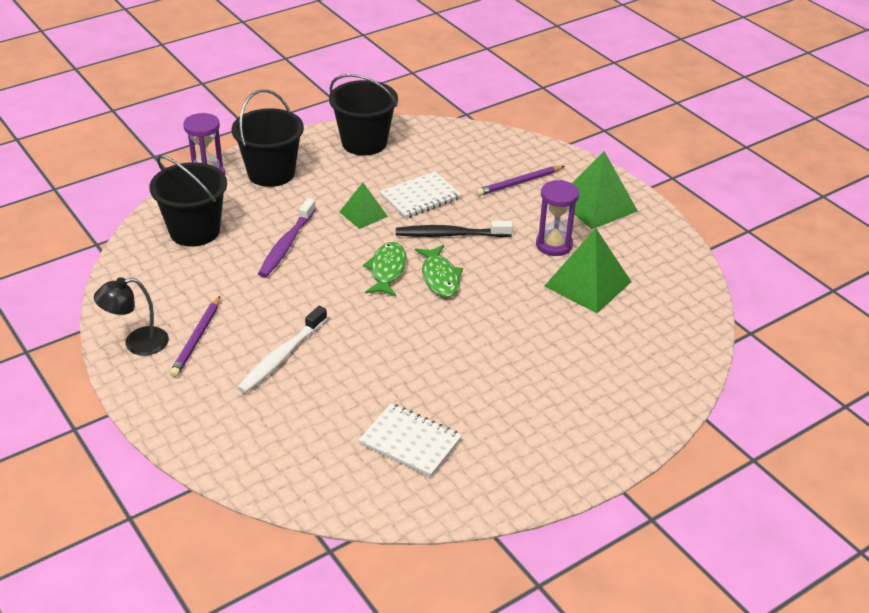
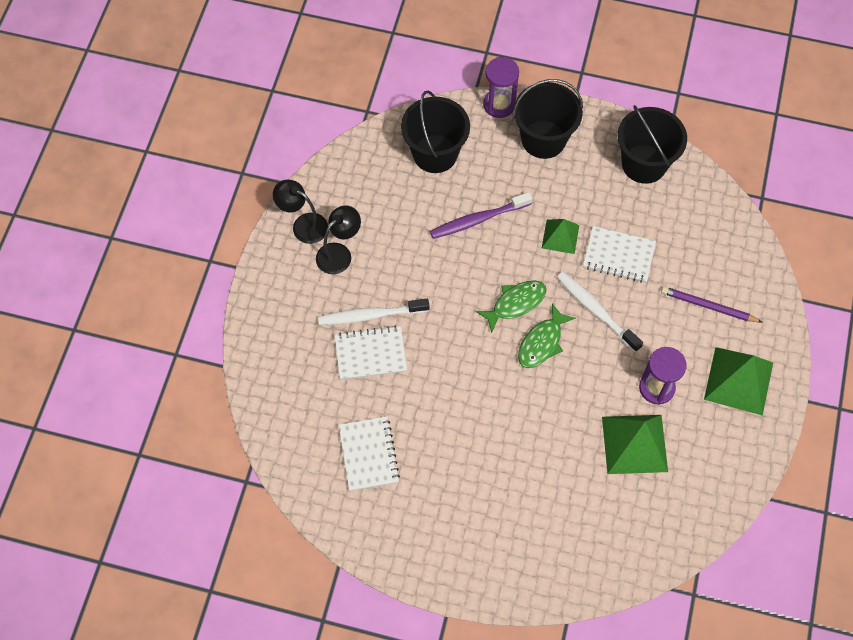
camera: 50 degrees right, 25 degrees up
purple pencil [170,296,220,377] -> black lamp [316,205,361,274]
black toothbrush [396,221,513,237] -> white toothbrush [557,272,643,352]
none -> white notebook [335,326,407,380]

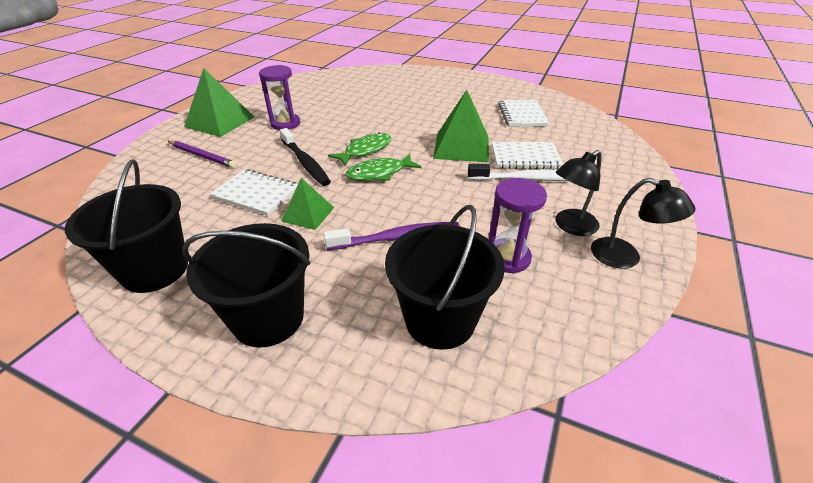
camera: 170 degrees left, 25 degrees down
purple hourglass [483,57,519,118] -> purple hourglass moved to [489,178,547,274]
white toothbrush [557,272,643,352] -> black toothbrush [280,128,331,186]
green pyramid [602,415,668,474] -> green pyramid moved to [433,90,489,162]

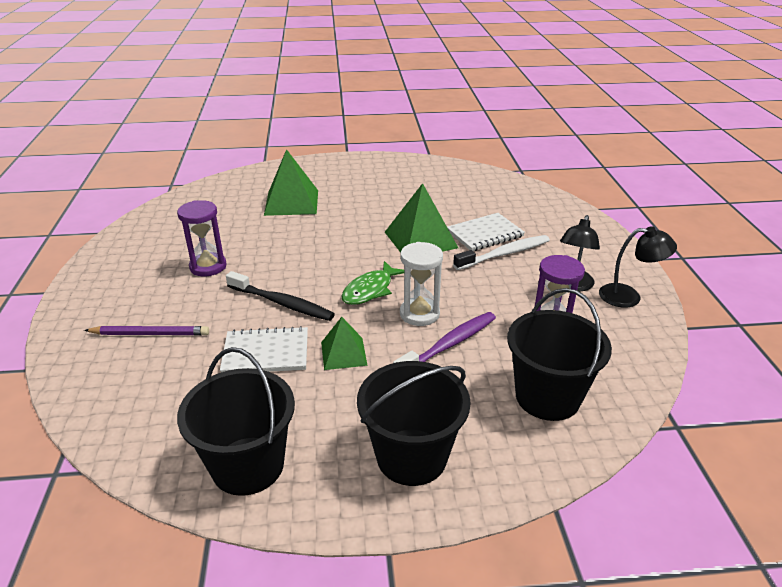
camera: 30 degrees left, 5 degrees down
green pyramid [184,68,254,137] -> green pyramid moved to [264,149,318,216]
green fish [328,132,391,166] -> none
white notebook [498,100,550,127] -> none
none -> white hourglass [400,242,443,326]

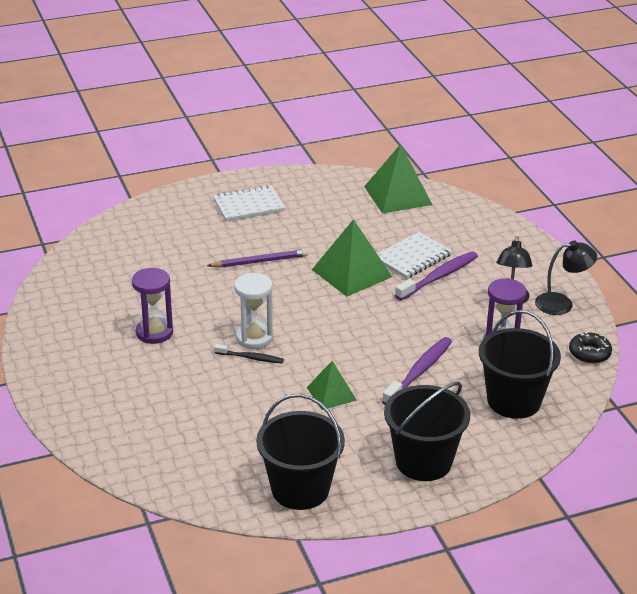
camera: 15 degrees left, 0 degrees up
purple pencil [84,326,209,335] -> purple pencil moved to [207,249,308,268]
white notebook [220,326,308,372] -> white notebook moved to [213,185,285,221]
black toothbrush [226,271,335,321] -> black toothbrush [214,344,284,363], size x0.59
green pyramid [264,149,318,216] -> green pyramid moved to [364,144,433,213]
green fish [342,261,404,305] -> none
white hourglass [400,242,443,326] -> white hourglass moved to [234,273,273,349]
white toothbrush [453,235,550,270] -> purple toothbrush [395,251,478,300]
none -> black donut [569,332,612,364]

